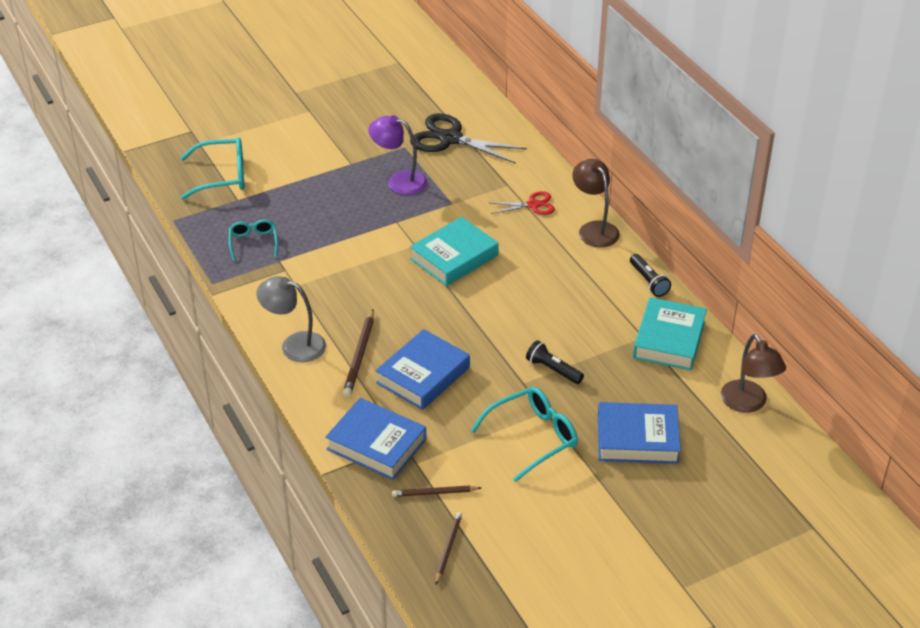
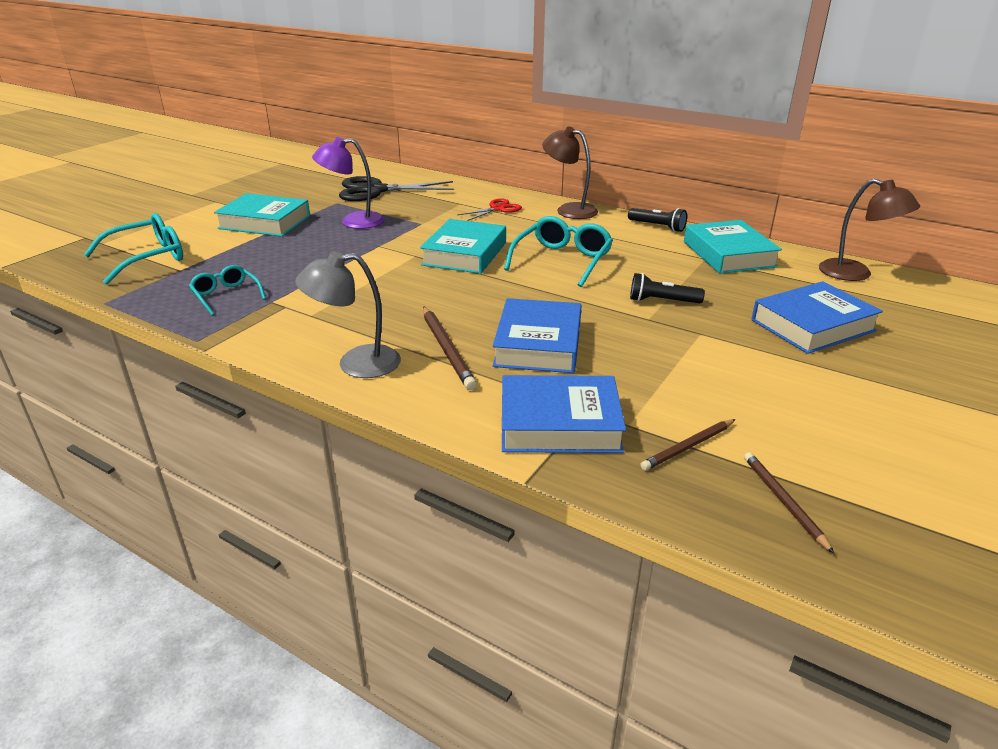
camera: 30 degrees left, 10 degrees down
turquoise glasses [470,387,578,482] -> turquoise glasses moved to [504,216,613,287]
none -> turquoise book [214,193,310,237]

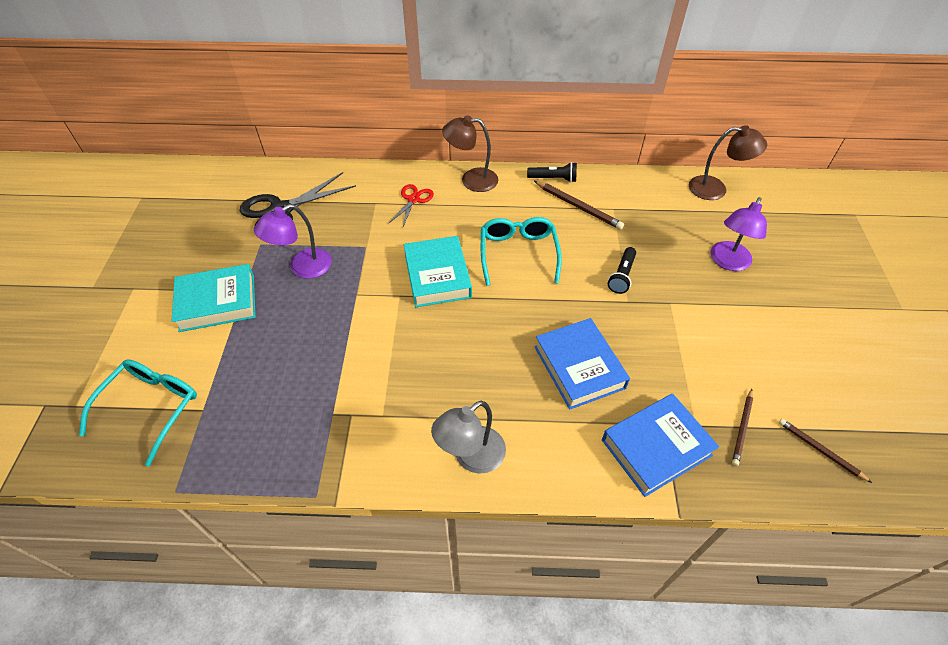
camera: 30 degrees left, 20 degrees up
turquoise glasses [189,265,266,316] -> none
brown pencil [423,306,477,390] -> brown pencil moved to [534,181,624,230]
black flashlight [630,273,705,303] -> black flashlight turned 45 degrees counterclockwise [608,247,636,294]
turquoise book [684,220,782,274] -> none
blue book [751,281,883,354] -> purple lamp [710,197,767,271]

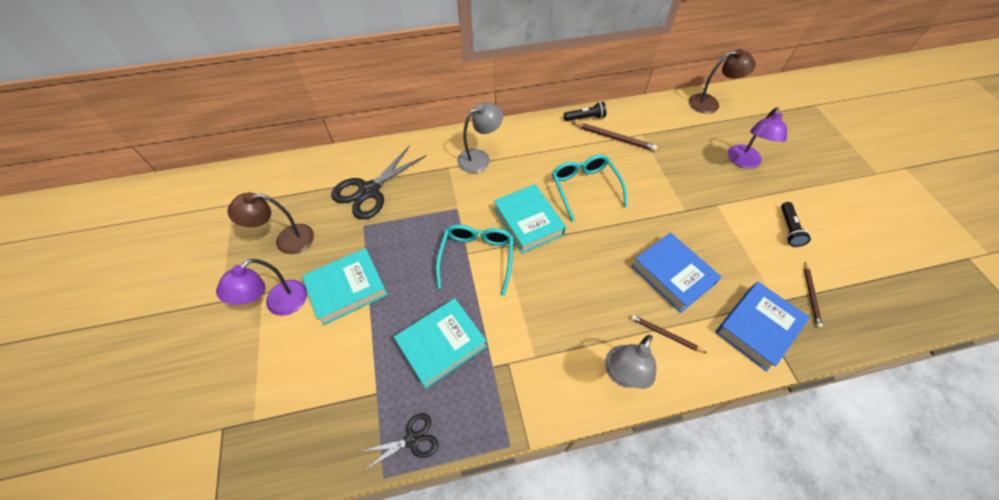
camera: 15 degrees left, 5 degrees up
turquoise glasses [79,359,197,466] -> turquoise glasses moved to [436,224,514,296]
purple lamp [254,204,332,279] -> purple lamp moved to [216,259,307,316]
red scissors [388,184,434,226] -> grey lamp [457,102,503,173]
brown lamp [442,115,498,192] -> brown lamp moved to [227,192,314,254]
black flashlight [608,247,636,294] -> black flashlight moved to [781,202,811,247]
brown pencil [779,419,872,483] -> brown pencil moved to [631,315,707,353]
none -> black scissors [361,413,439,471]
none -> turquoise book [394,298,487,389]

